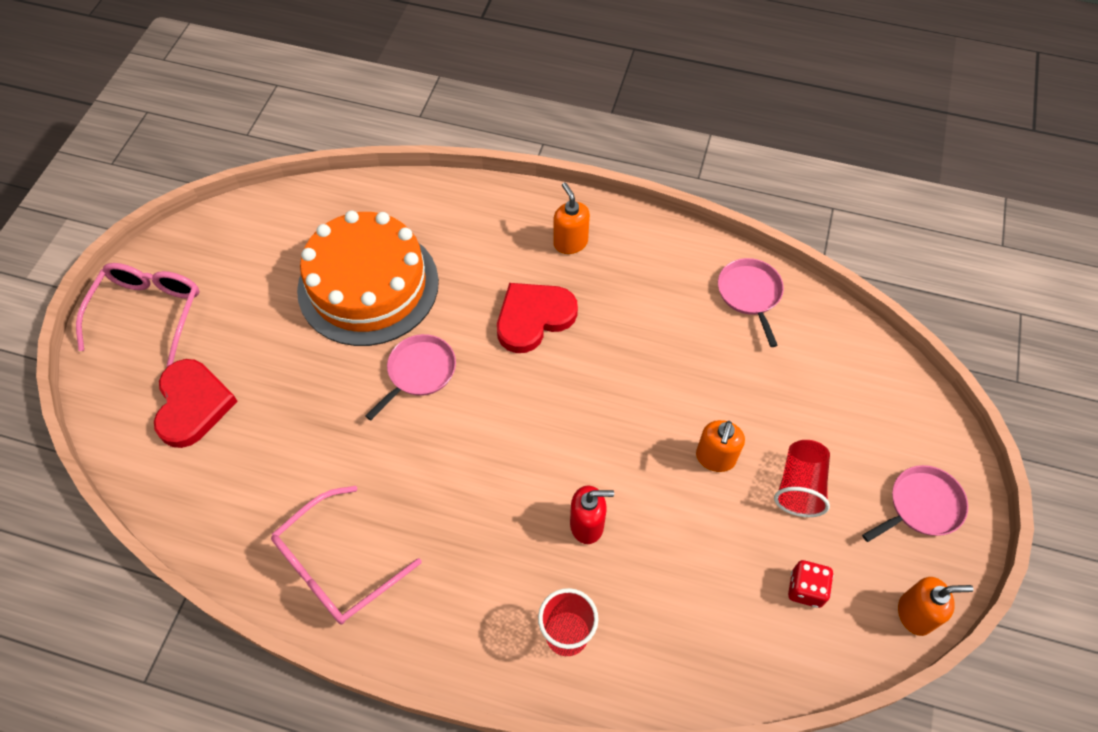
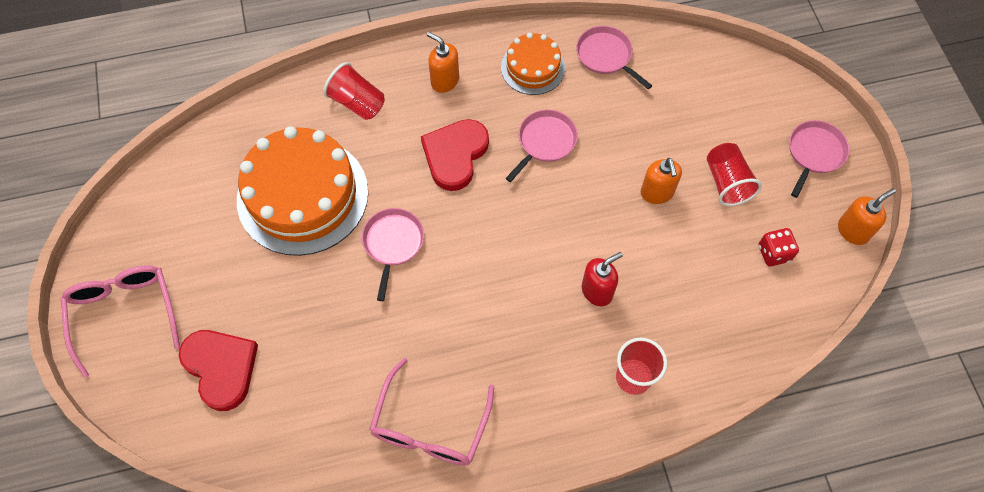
camera: 30 degrees left, 5 degrees up
none -> red cup [323,62,385,120]
none -> orange cake [501,33,565,95]
none -> pink pan [505,110,578,182]

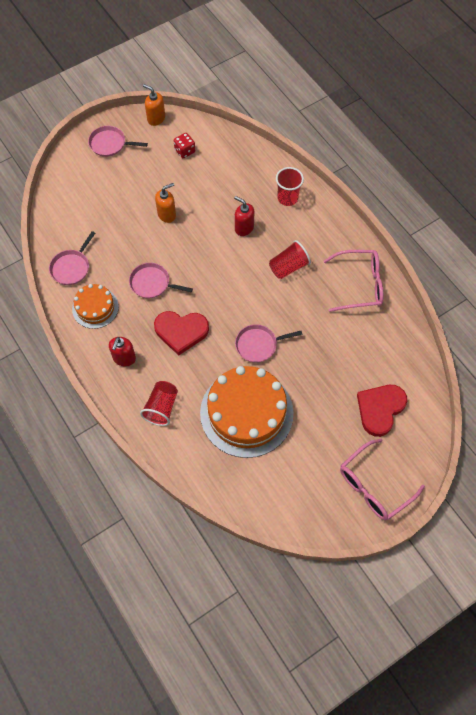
camera: 110 degrees left, 0 degrees up
orange soap dispenser [427,32,459,93] -> red soap dispenser [109,337,136,366]
red cup [707,143,762,206] -> red cup moved to [269,240,311,279]

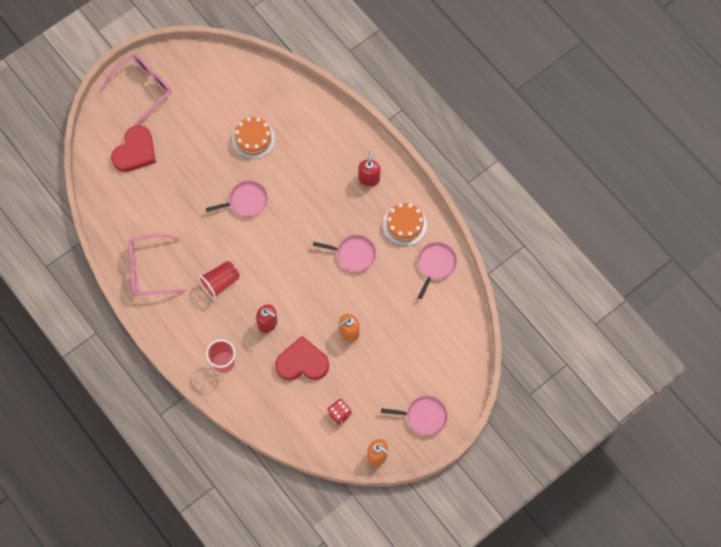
camera: 175 degrees right, 5 degrees up
red cup [140,381,178,426] -> none
red heart [154,311,209,356] -> red heart moved to [275,336,329,380]
orange cake [200,366,294,458] -> orange cake [232,117,275,159], size x0.53

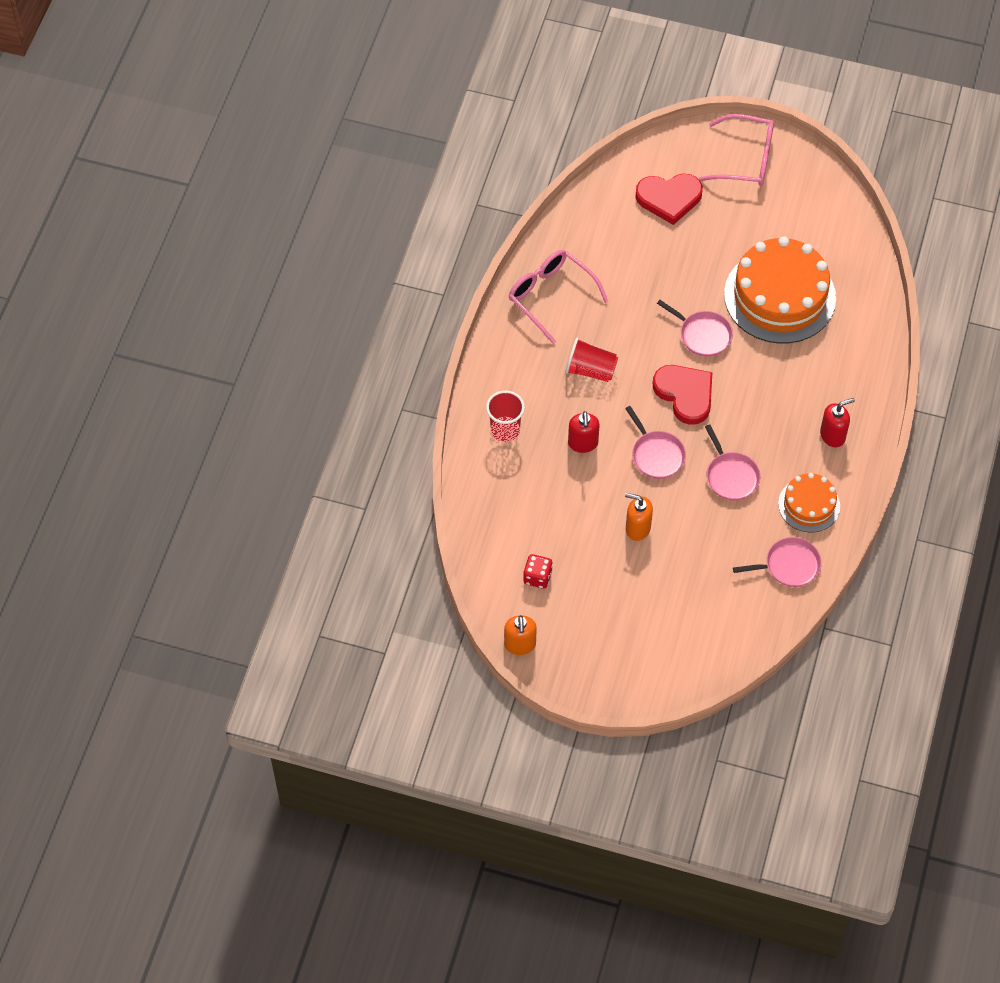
camera: 55 degrees right, 10 degrees down
orange cake [232,117,275,159] -> orange cake [724,236,836,344], size x1.90
red heart [275,336,329,380] -> red heart moved to [653,365,712,425]
pink pan [381,396,448,436] -> pink pan moved to [625,406,686,479]

